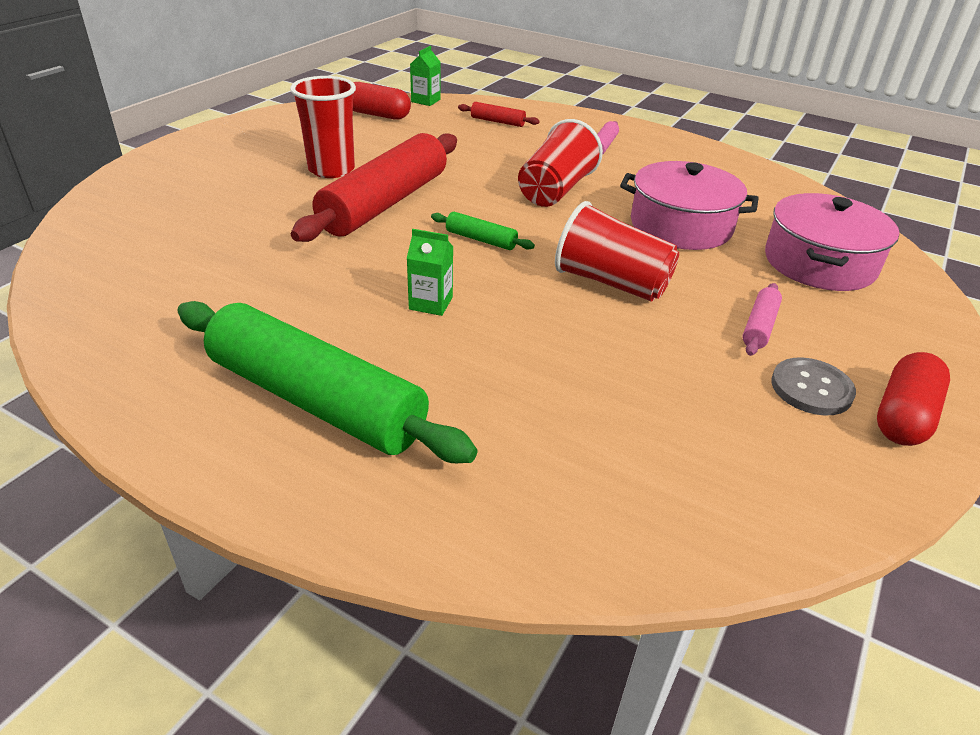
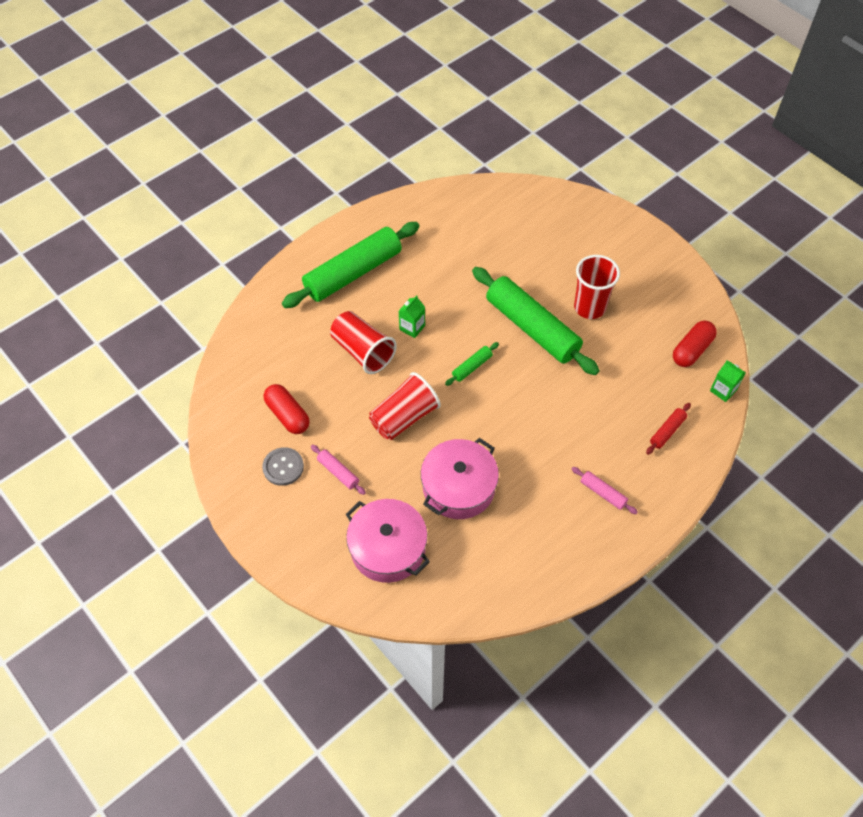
camera: 110 degrees right, 20 degrees up
red rolling pin [291,133,457,242] -> green rolling pin [472,267,600,375]
red cup [518,119,603,207] -> red cup moved to [330,311,397,374]
red capsule [877,352,950,446] -> red capsule moved to [264,384,310,434]

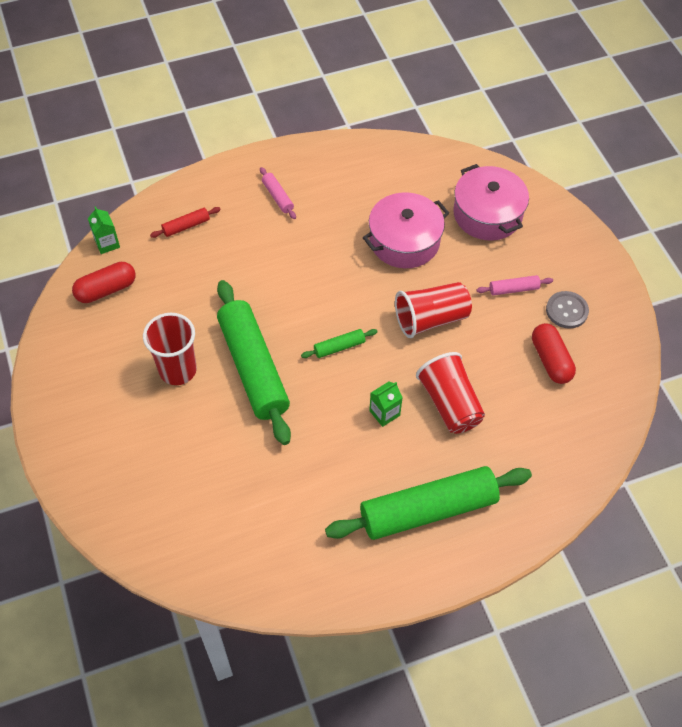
camera: 160 degrees left, 0 degrees up
pink rolling pin [311,445,366,495] -> pink rolling pin turned 75 degrees counterclockwise [477,275,553,296]

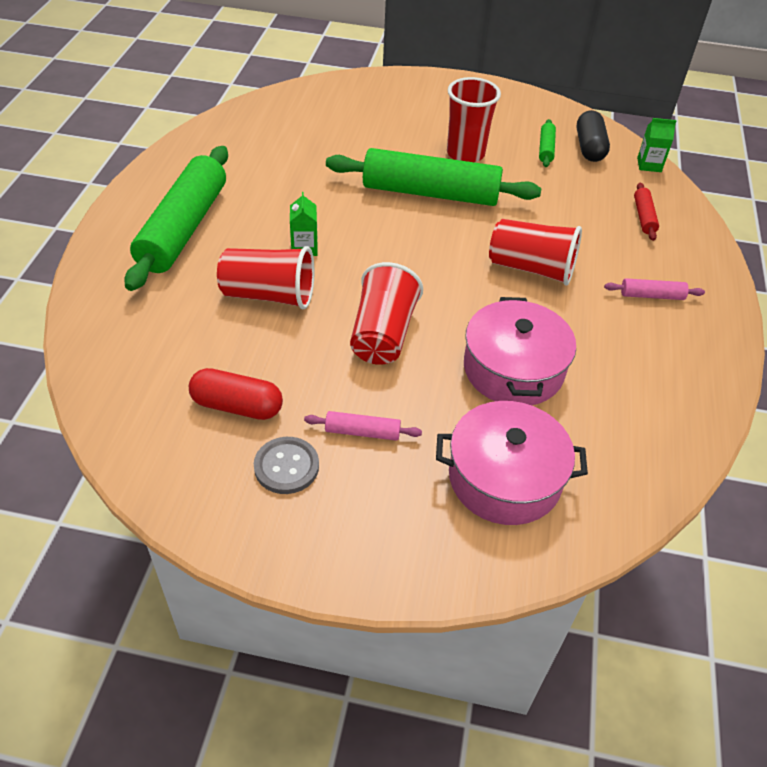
camera: 120 degrees right, 10 degrees down
red capsule [72,262,136,303] -> black capsule [577,110,610,162]
green rolling pin [301,329,378,358] -> green rolling pin moved to [539,119,556,167]
pink rolling pin [477,275,553,296] -> pink rolling pin turned 75 degrees clockwise [304,411,422,441]
none -> red cup [489,219,582,286]

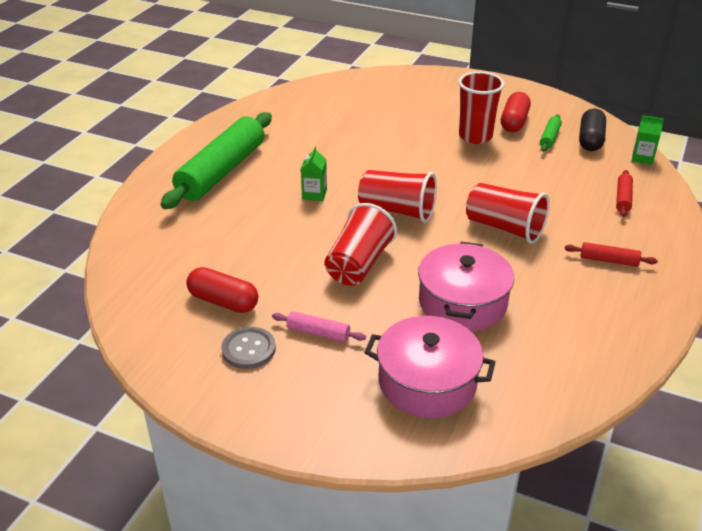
camera: 15 degrees right, 10 degrees down
red cup [217,246,314,309] -> red cup moved to [358,170,437,223]
green rolling pin [326,148,541,206] -> none
pink rolling pin [604,278,705,300] -> red rolling pin [565,242,658,267]
none -> red capsule [501,92,531,132]

